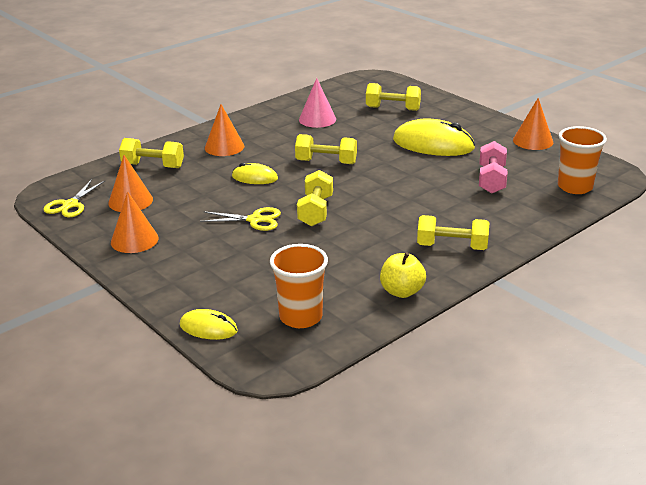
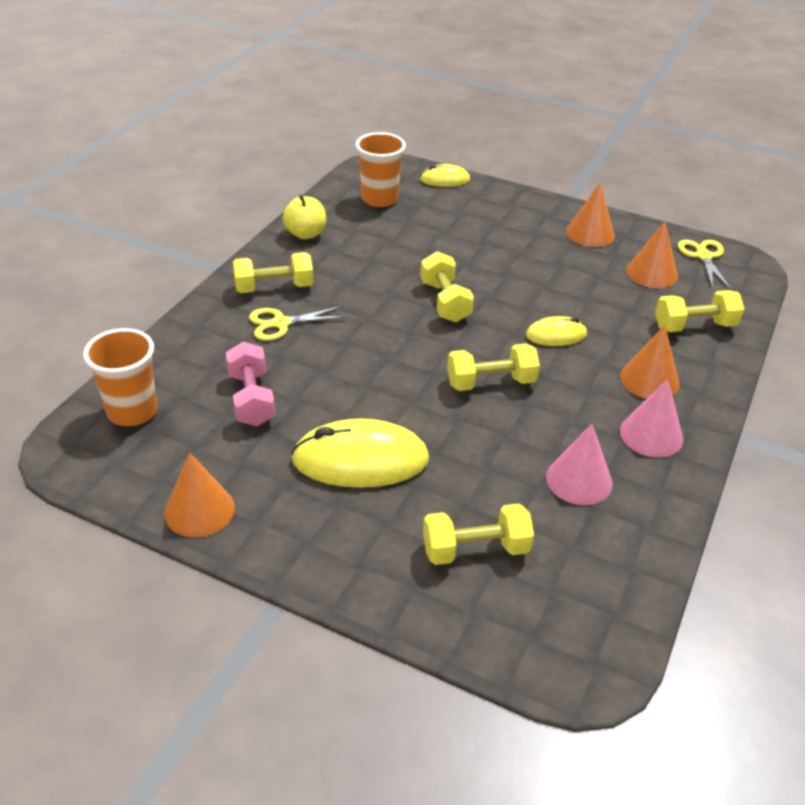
camera: 155 degrees right, 10 degrees up
yellow scissors [200,207,281,231] -> yellow scissors moved to [249,306,348,341]
none -> pink cone [620,379,683,457]

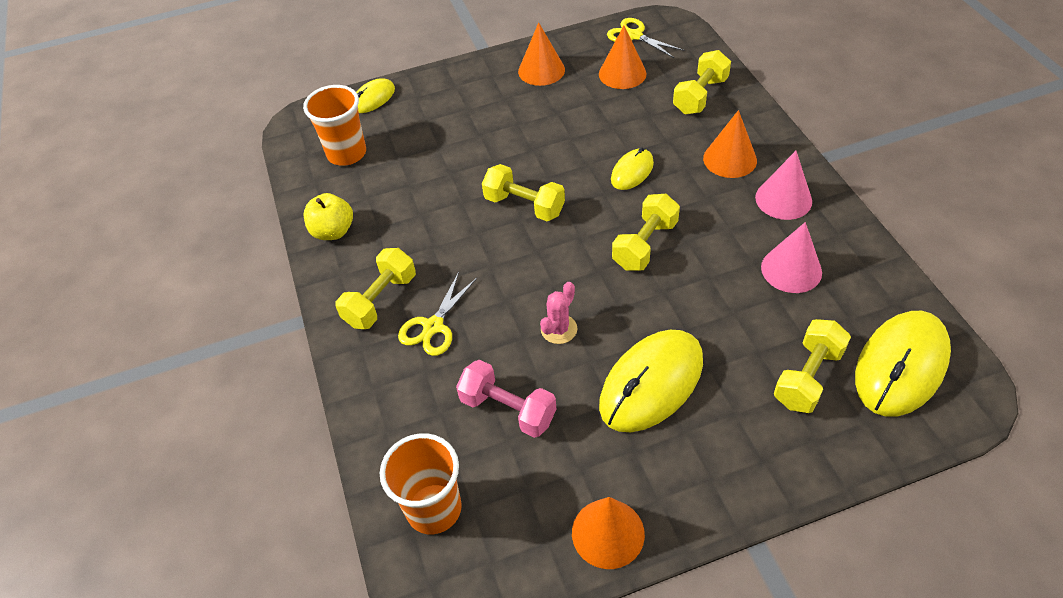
camera: 40 degrees left, 10 degrees up
none -> pink cactus [540,282,577,344]
none -> yellow mouse [855,311,951,417]

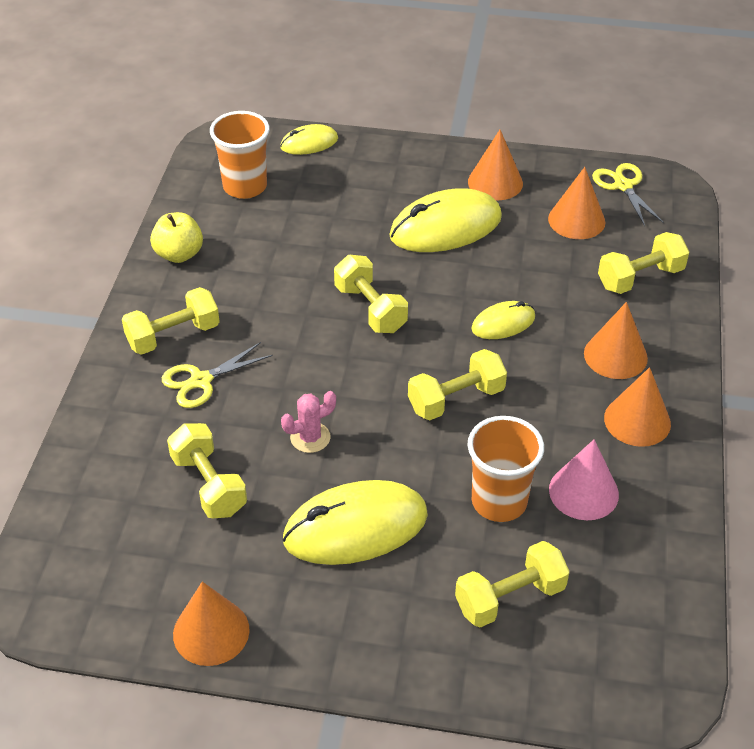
camera: 25 degrees right, 5 degrees down
orange cup [380,433,462,534] -> orange cup moved to [468,416,544,522]
pink dumbbell [456,360,556,438] -> yellow dumbbell [167,423,247,518]
pink cone [755,151,812,220] -> orange cone [604,367,671,447]
yellow mouse [855,311,951,417] -> yellow mouse moved to [389,188,502,252]

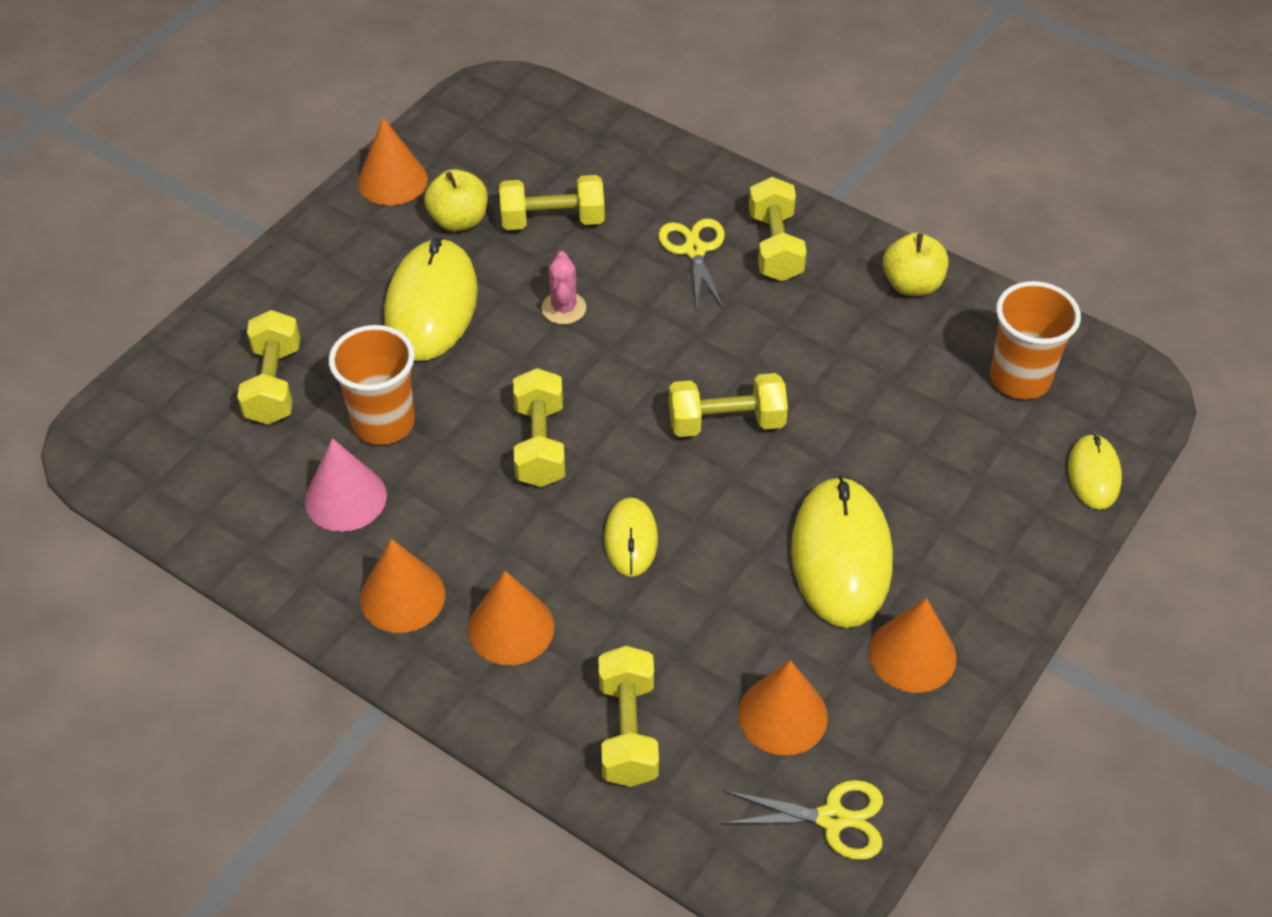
camera: 115 degrees right, 5 degrees up
none -> yellow apple [424,169,487,231]

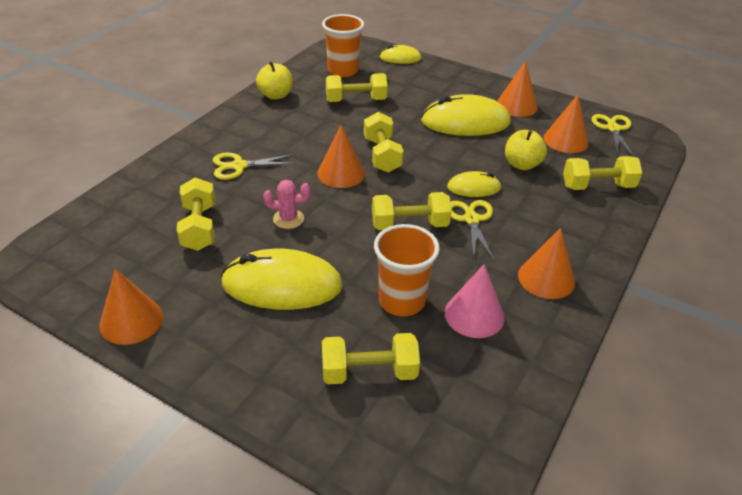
camera: 95 degrees left, 10 degrees down
yellow apple [424,169,487,231] -> yellow apple moved to [505,130,547,170]
orange cone [468,571,554,665] -> orange cone moved to [317,125,365,188]
yellow dumbbell [749,177,807,281] -> yellow dumbbell moved to [326,73,388,102]
none -> yellow scissors [450,200,494,260]

